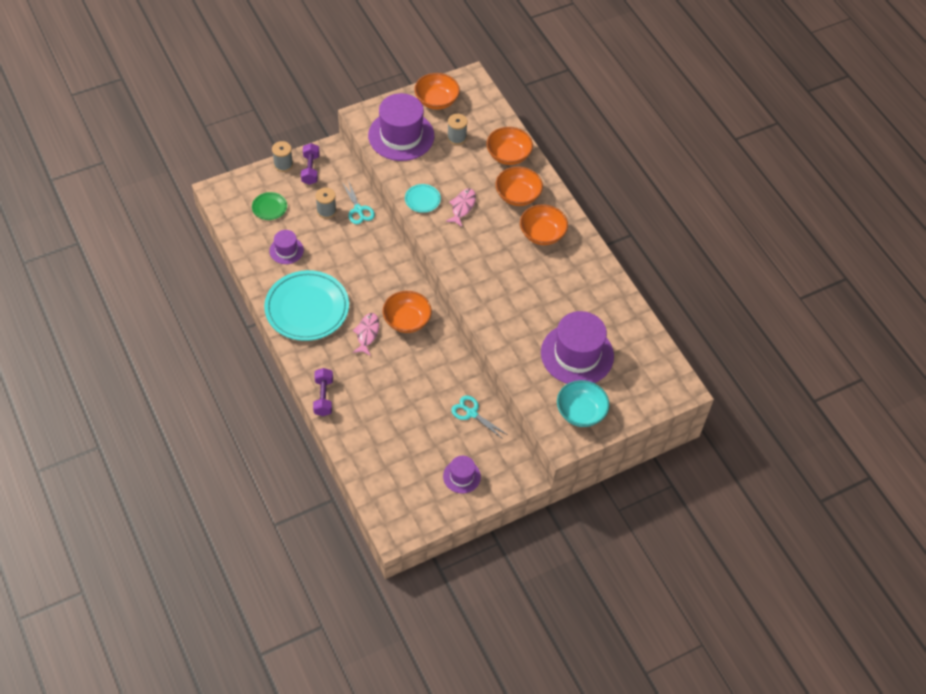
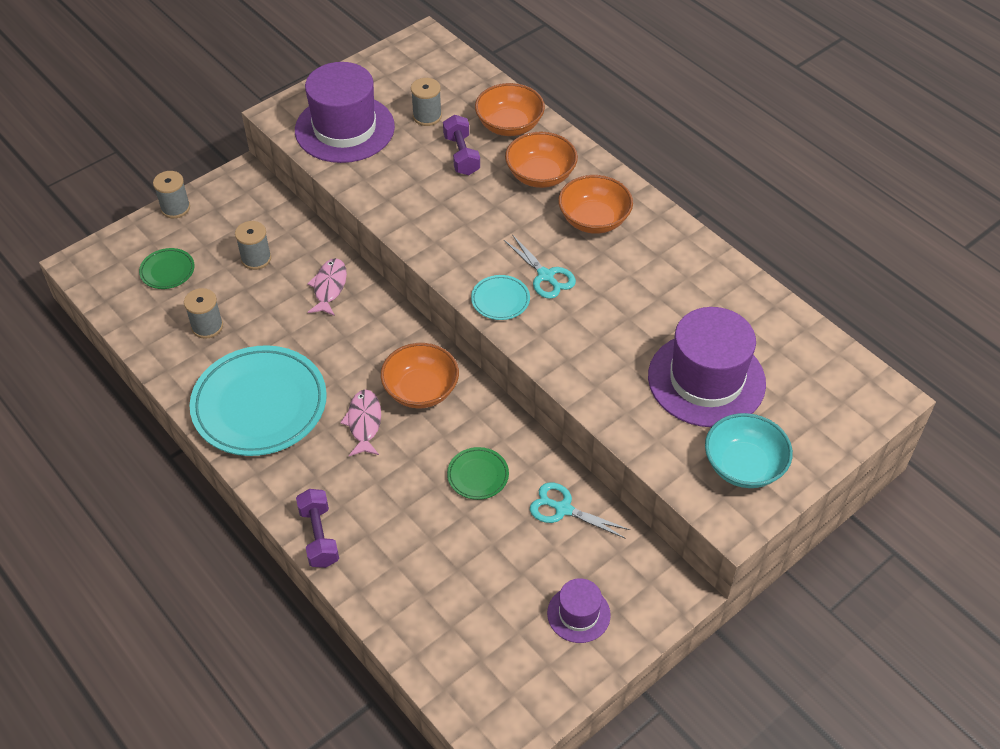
camera: 10 degrees left, 5 degrees down
purple hat [269,230,304,264] -> grey spool [184,288,223,339]
purple dumbbell [301,143,320,185] -> purple dumbbell moved to [443,115,480,175]
turquoise scissors [343,180,375,224] -> turquoise scissors moved to [504,234,576,299]
turquoise plate [405,184,441,213] -> turquoise plate moved to [471,275,530,320]
orange bowl [414,73,460,110] -> none
pink fish [446,188,476,227] -> pink fish moved to [307,258,347,316]
none -> green plate [447,447,509,500]

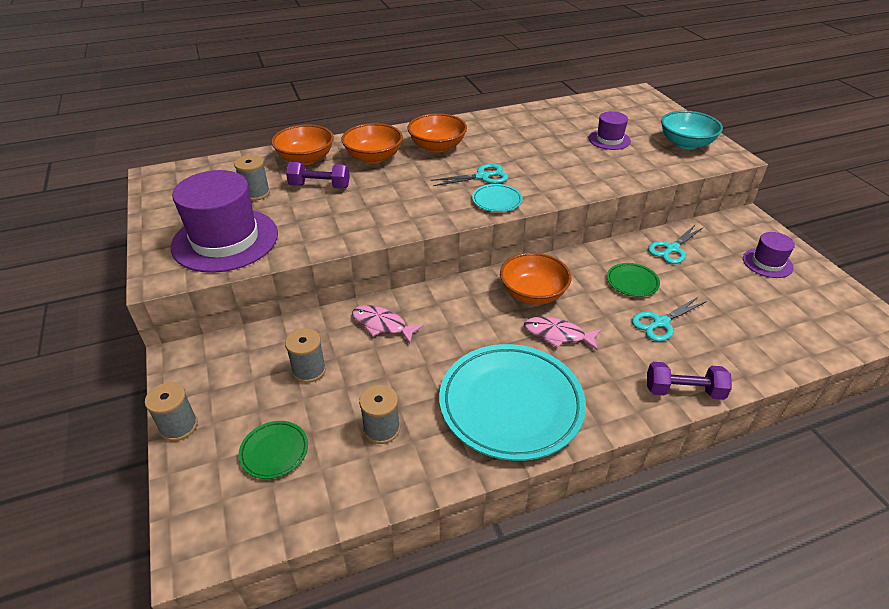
camera: 70 degrees left, 10 degrees down
purple hat [648,307,766,427] -> purple hat [589,111,631,150], size x0.50
none -> turquoise scissors [632,296,707,342]

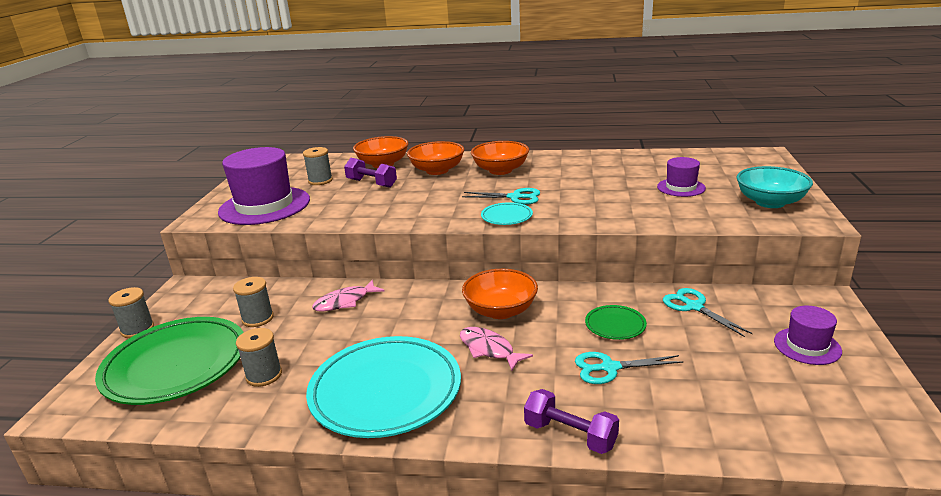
camera: 30 degrees right, 15 degrees down
green plate [238,421,308,479] -> green plate [95,317,244,405], size x2.28
pink fish [352,305,424,343] -> pink fish turned 90 degrees counterclockwise [312,280,384,312]
turquoise scissors [648,225,704,264] -> turquoise scissors turned 75 degrees clockwise [663,288,752,337]

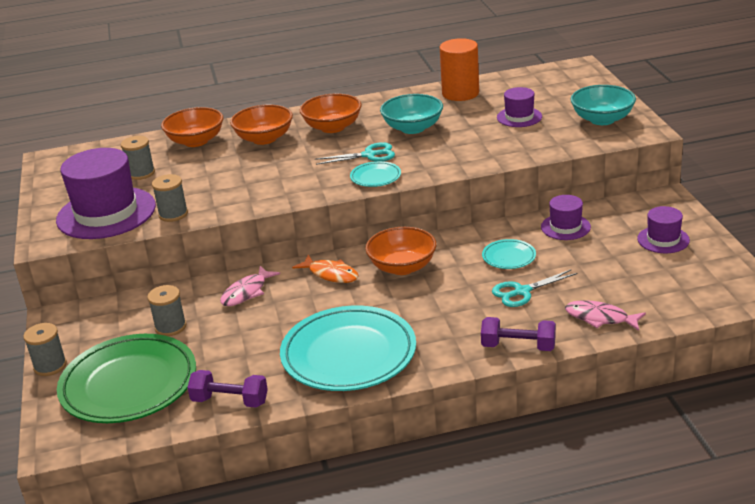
camera: 20 degrees left, 5 degrees up
grey spool [236,328,282,387] -> grey spool moved to [152,174,188,222]
purple dumbbell [344,158,397,188] -> purple dumbbell moved to [187,370,268,408]
pink fish [460,327,533,371] -> pink fish moved to [565,300,646,331]
green plate [585,305,647,340] -> turquoise plate [482,239,536,269]
turquoise scissors [663,288,752,337] -> purple hat [541,195,591,240]
none -> orange fish [292,255,359,283]
none -> turquoise bowl [380,94,443,134]
none -> orange cylinder [440,38,479,101]

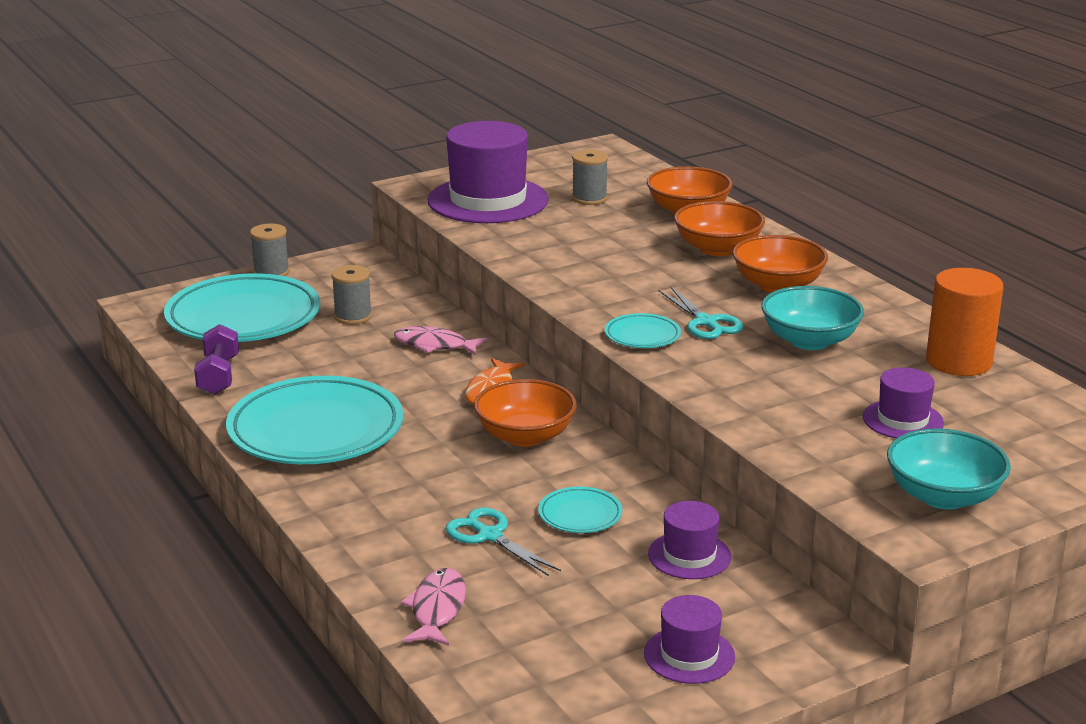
camera: 70 degrees right, 5 degrees down
green plate [57,334,196,423] -> turquoise plate [164,273,320,342]
grey spool [152,174,188,222] -> none
purple dumbbell [481,317,556,351] -> none

